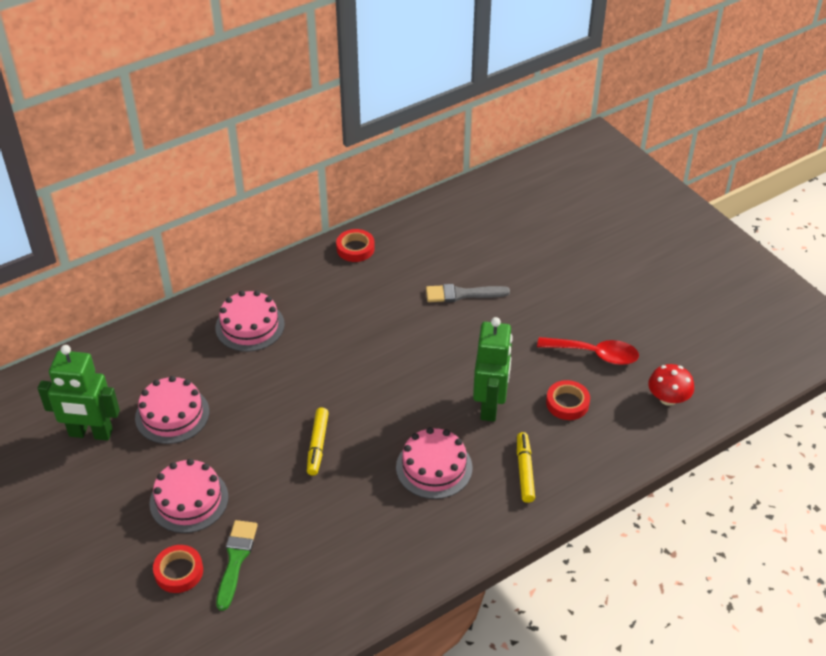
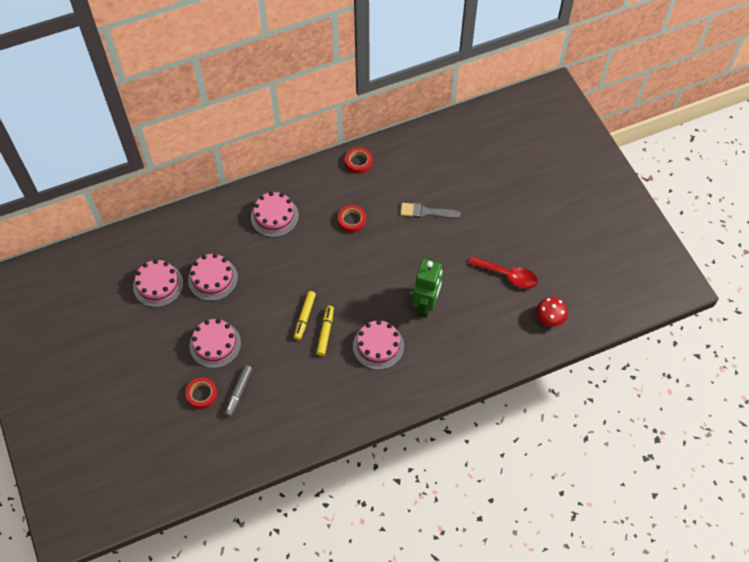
camera: 10 degrees right, 15 degrees up
green robot [38,345,120,441] -> pink cake [133,259,183,307]
green brush [216,520,258,611] -> grey marker [224,365,252,417]
yellow marker [517,432,535,503] -> yellow marker moved to [317,306,334,356]
red tape [546,380,590,420] -> red tape moved to [338,205,366,233]

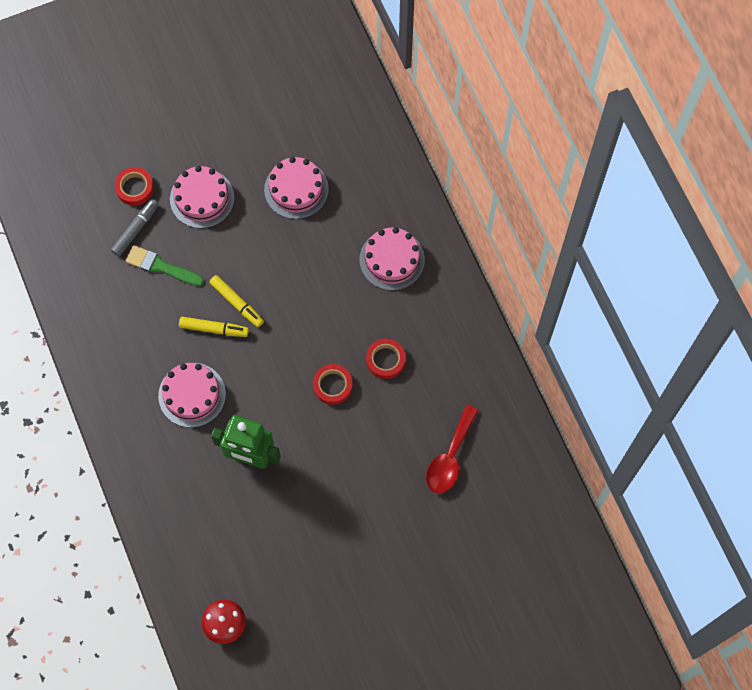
camera: 90 degrees right, 10 degrees up
pink cake [133,259,183,307] -> none
grey marker [224,365,252,417] -> grey marker turned 105 degrees clockwise [111,199,159,256]
yellow marker [294,291,316,340] -> yellow marker turned 150 degrees counterclockwise [210,275,264,327]
red tape [345,147,372,174] -> red tape moved to [313,364,353,405]
grey brush [400,203,461,218] -> none
red spoon [469,256,538,289] -> red spoon moved to [426,405,478,493]
none -> green brush [125,245,204,286]

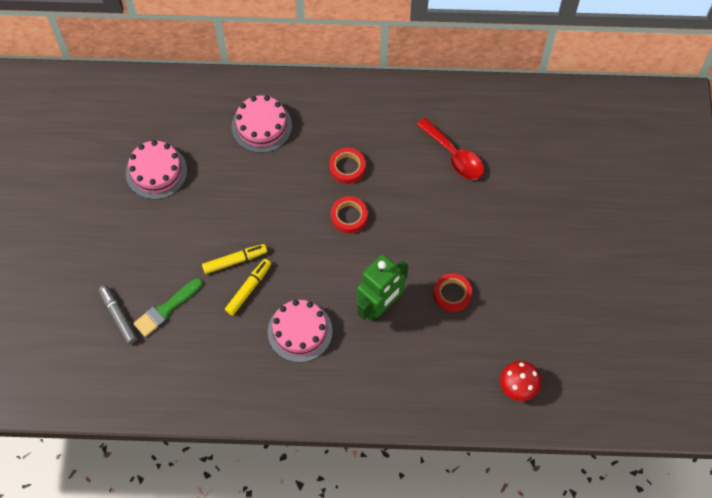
camera: 65 degrees left, 5 degrees down
red tape [115,167,154,206] -> red tape moved to [434,273,472,312]
pink cake [170,166,234,228] -> none

